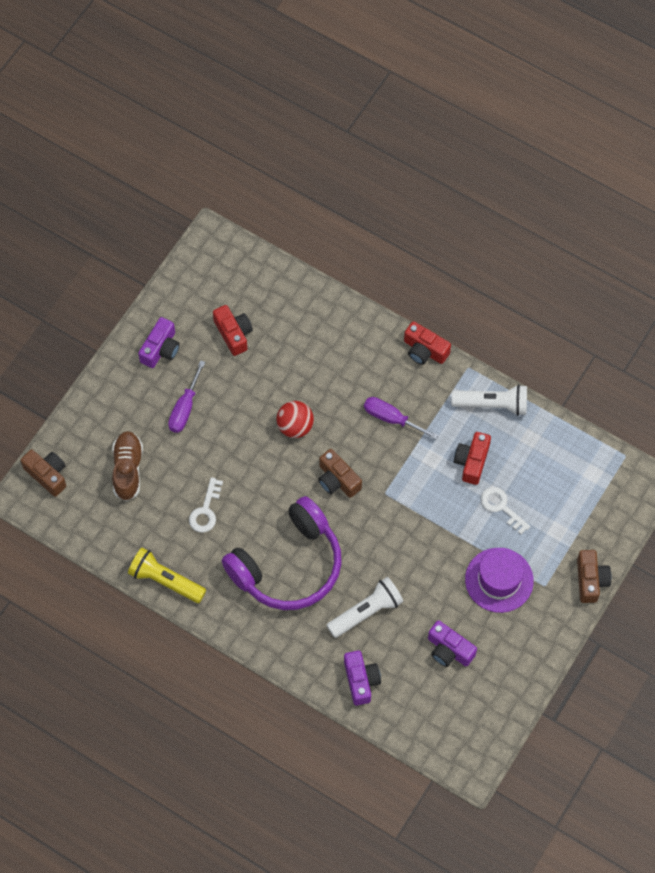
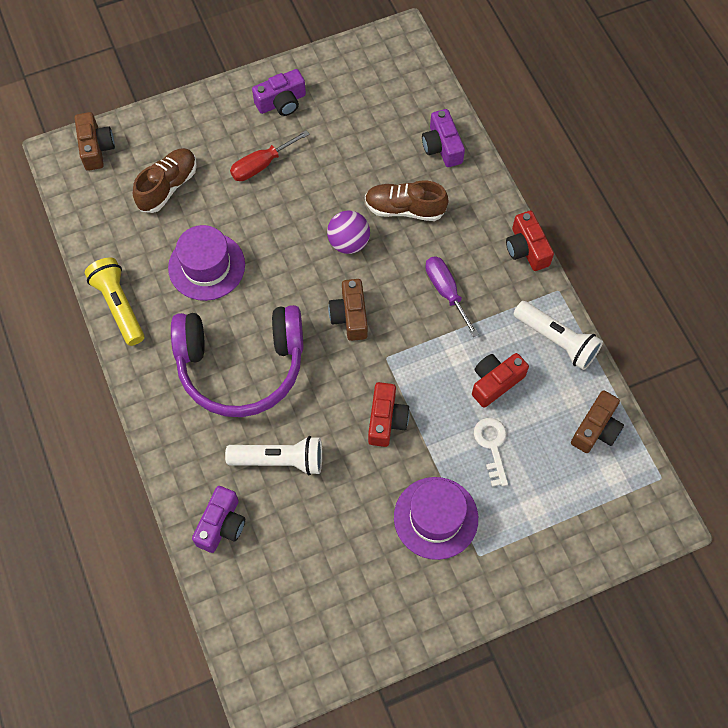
camera: 35 degrees right, 0 degrees up
purple screwdriver [168,360,205,433] -> red screwdriver [230,130,310,181]
white key [189,477,223,532] -> purple hat [168,225,245,301]
red camera [213,305,253,356] -> red camera moved to [368,382,410,447]
red ball [276,401,314,438] -> purple ball [327,210,370,254]
purple camera [428,620,477,667] -> purple camera moved to [422,109,465,167]
brown camera [577,550,612,603] -> brown camera moved to [571,391,624,453]
none -> brown shoe [365,180,449,221]

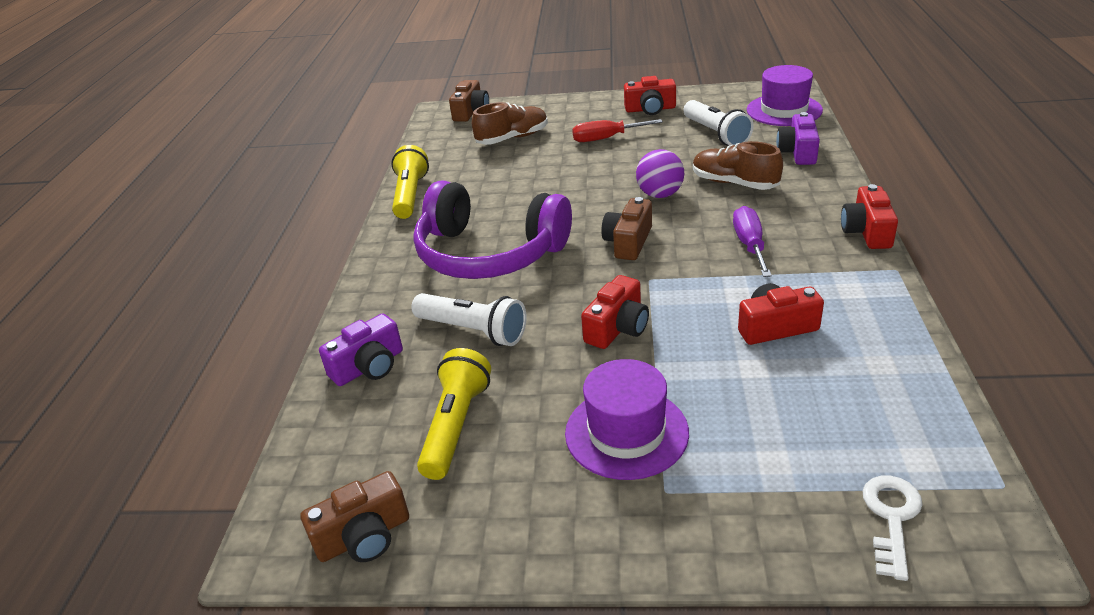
camera: 30 degrees right, 30 degrees down
purple hat [168,225,245,301] -> purple hat moved to [747,65,823,126]
purple camera [252,69,306,116] -> red camera [624,76,676,115]
white key [474,418,508,487] -> white key moved to [862,476,923,581]
white flashlight [513,301,603,370] -> white flashlight moved to [683,100,754,146]
brown camera [571,391,624,453] -> brown camera moved to [300,471,409,562]
none -> yellow flashlight [417,348,491,480]

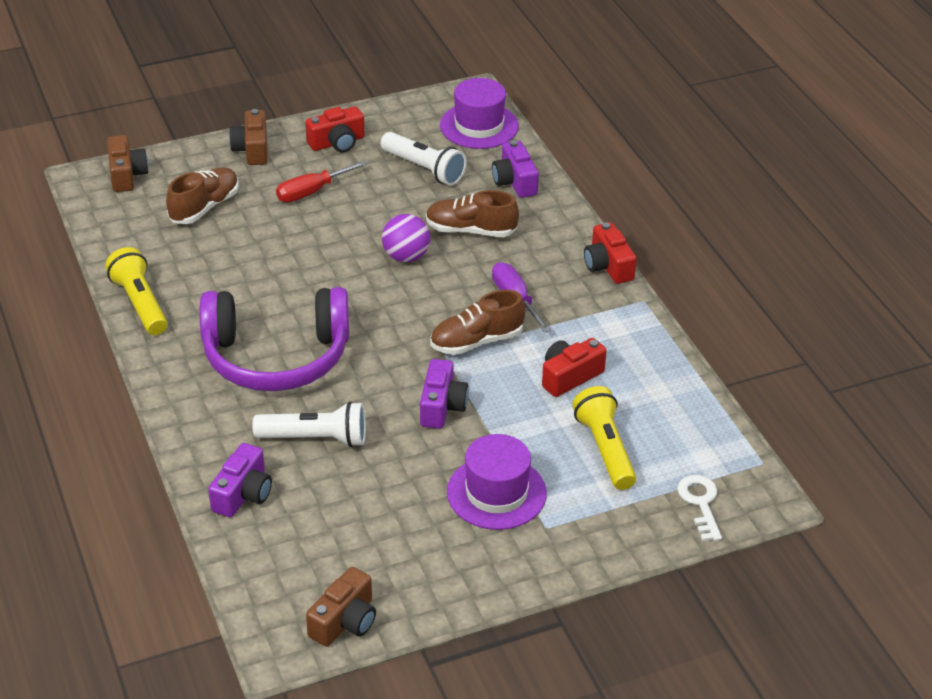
camera: 30 degrees left, 5 degrees up
yellow flashlight [417,348,491,480] -> yellow flashlight moved to [572,386,636,490]
red camera [581,275,649,349] -> purple camera [420,359,469,429]
brown camera [601,197,652,260] -> brown camera moved to [229,109,268,165]
none -> brown shoe [430,290,525,355]

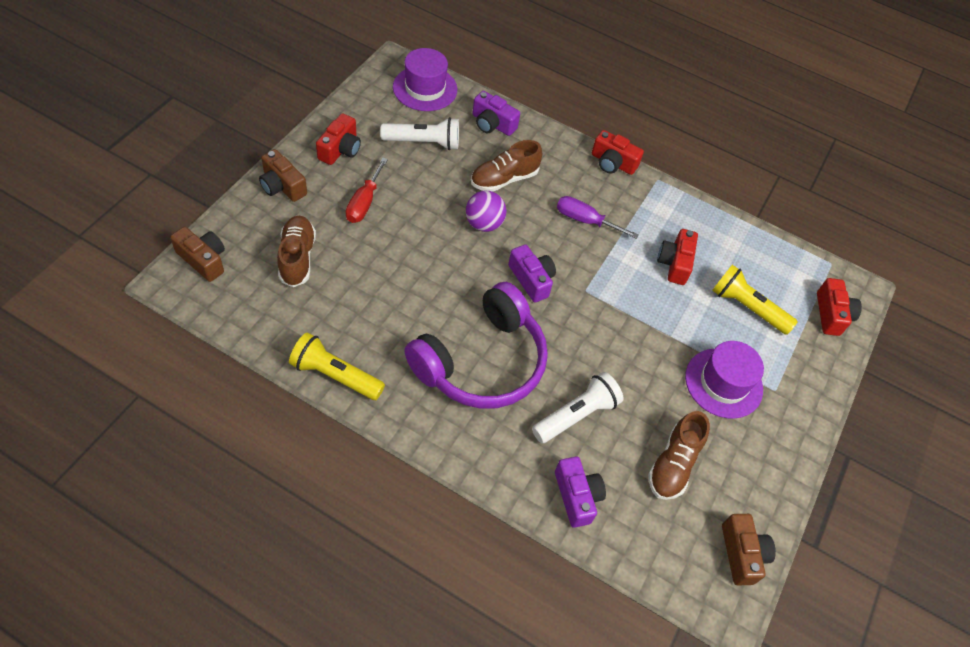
camera: 45 degrees left, 15 degrees up
purple camera [420,359,469,429] -> purple camera moved to [508,244,556,303]
brown shoe [430,290,525,355] -> brown shoe moved to [648,411,710,500]
white key [677,475,722,541] -> red camera [817,278,862,336]

